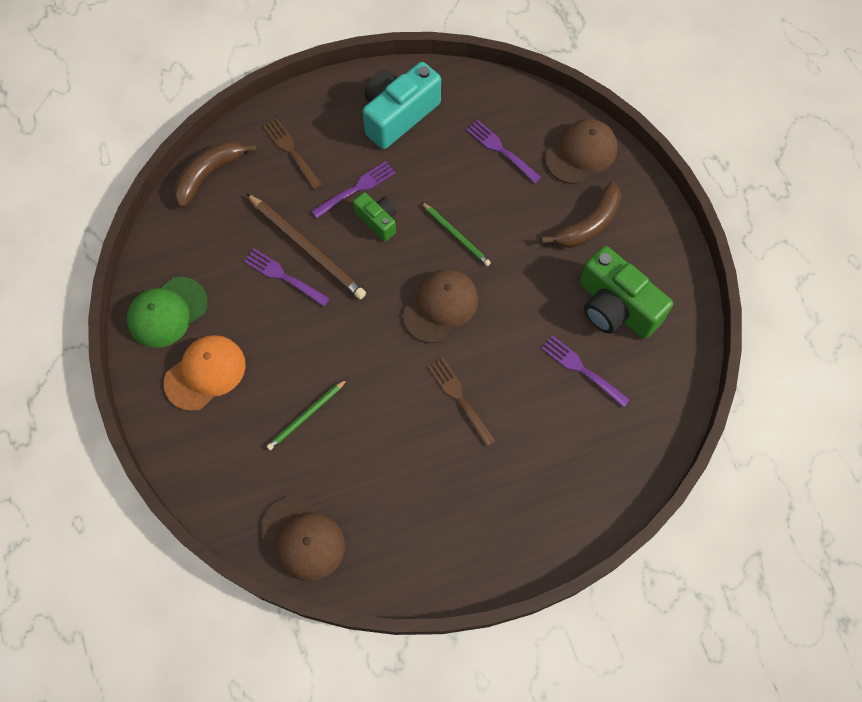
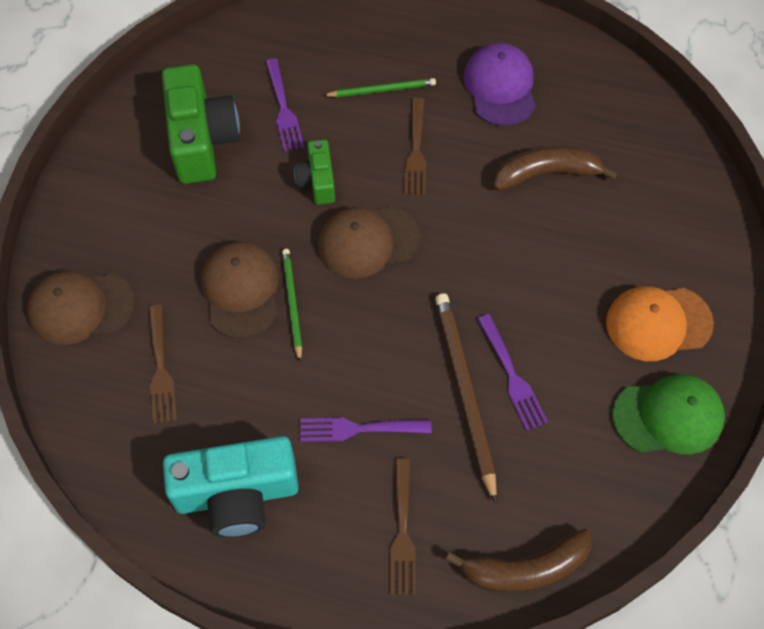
camera: 145 degrees left, 5 degrees down
brown cap [261,496,345,582] -> brown cap moved to [201,241,279,339]
green pencil [267,379,347,450] -> green pencil moved to [323,78,436,97]
green camera [353,192,397,242] -> green camera moved to [294,139,335,205]
purple fork [466,120,541,184] -> brown fork [149,305,177,424]
brown banana [541,182,621,248] -> brown banana moved to [494,146,618,191]
none -> purple cap [464,43,535,126]

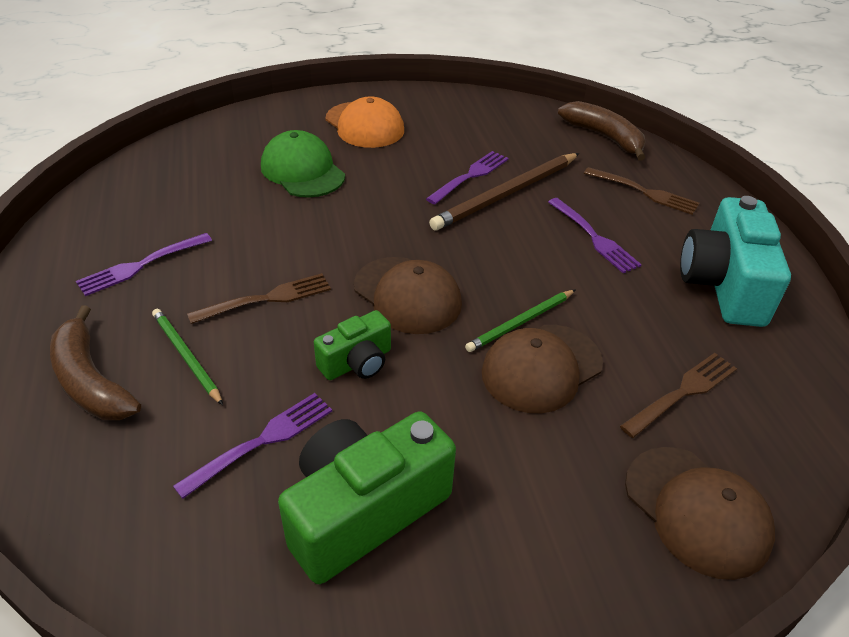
camera: 120 degrees left, 20 degrees down
turquoise camera [163,436,299,538] -> turquoise camera turned 135 degrees counterclockwise [680,196,791,327]
brown fork [390,458,415,595] -> brown fork turned 60 degrees clockwise [584,167,700,215]
purple cap [464,43,535,126] -> purple fork [76,233,212,296]
brown banana [494,146,618,191] -> brown banana moved to [50,305,141,420]
green cap [612,375,725,454] -> green cap moved to [261,130,345,197]

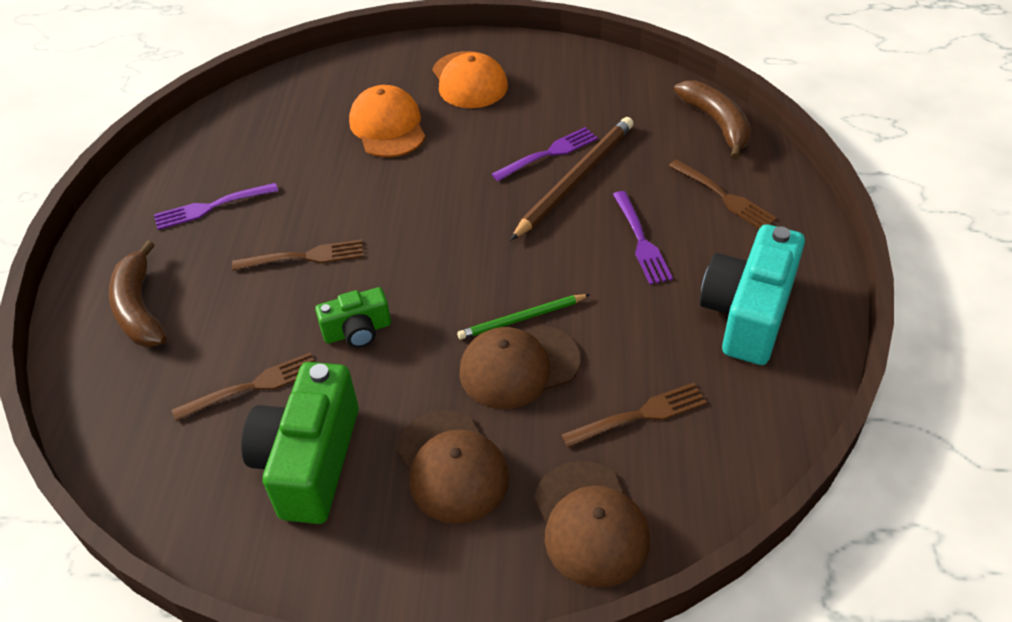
camera: 20 degrees right, 5 degrees up
green pencil [152,309,223,405] -> none
purple fork [173,393,332,499] -> brown fork [172,352,314,421]
green cap [261,130,345,197] -> orange cap [349,85,425,157]
green camera [278,411,456,584] -> green camera turned 60 degrees counterclockwise [241,362,359,524]
brown cap [354,257,462,334] -> brown cap moved to [396,410,509,524]
brown pencil [429,153,579,230] -> brown pencil turned 150 degrees clockwise [511,117,634,240]

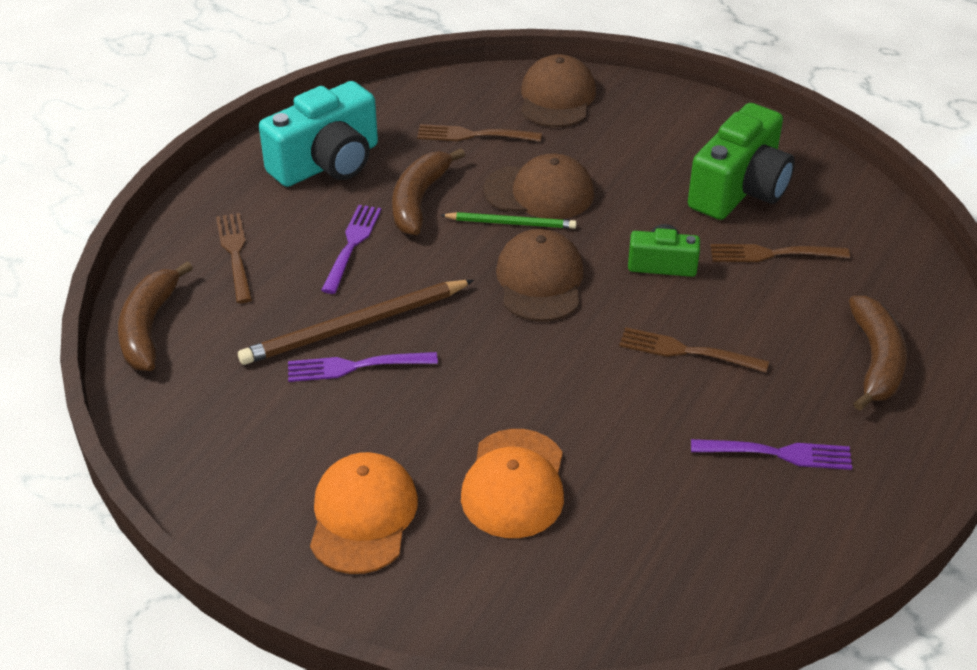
camera: 155 degrees left, 5 degrees down
brown cap [396,410,509,524] -> brown cap moved to [496,229,584,322]
none -> brown banana [392,148,465,235]

